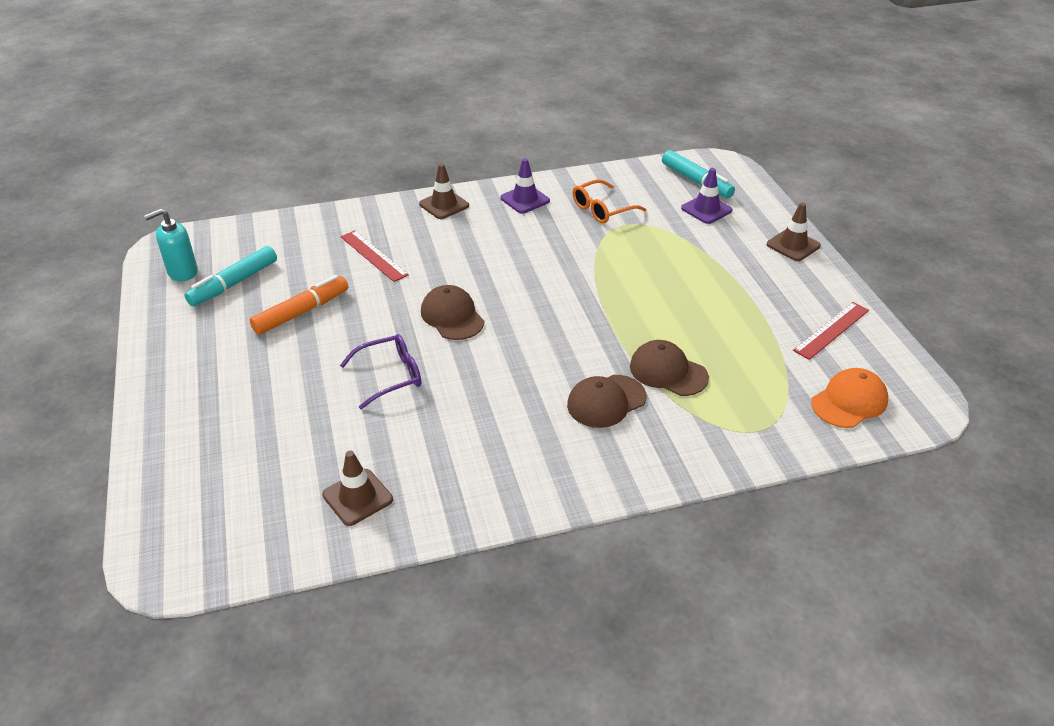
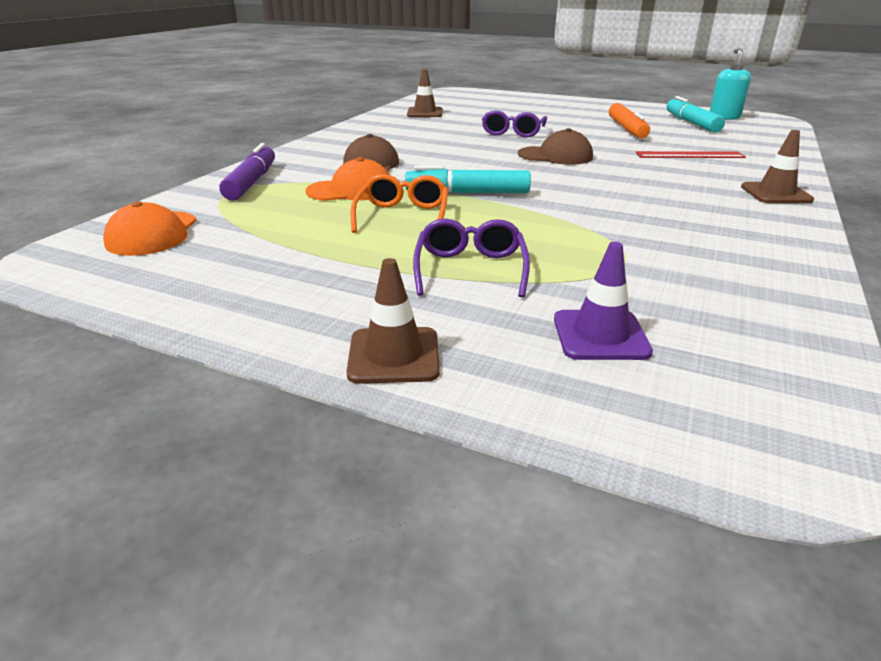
camera: 130 degrees right, 10 degrees down
purple traffic cone [500,158,550,214] -> none
orange glasses [573,179,646,224] -> orange glasses moved to [351,174,448,233]
brown cap [630,340,709,396] -> orange cap [306,157,389,201]
turquoise marker [662,150,735,198] -> turquoise marker moved to [405,166,531,193]
red ruler [793,302,869,360] -> none
none -> purple marker [220,143,275,201]
none -> purple glasses [413,219,530,298]

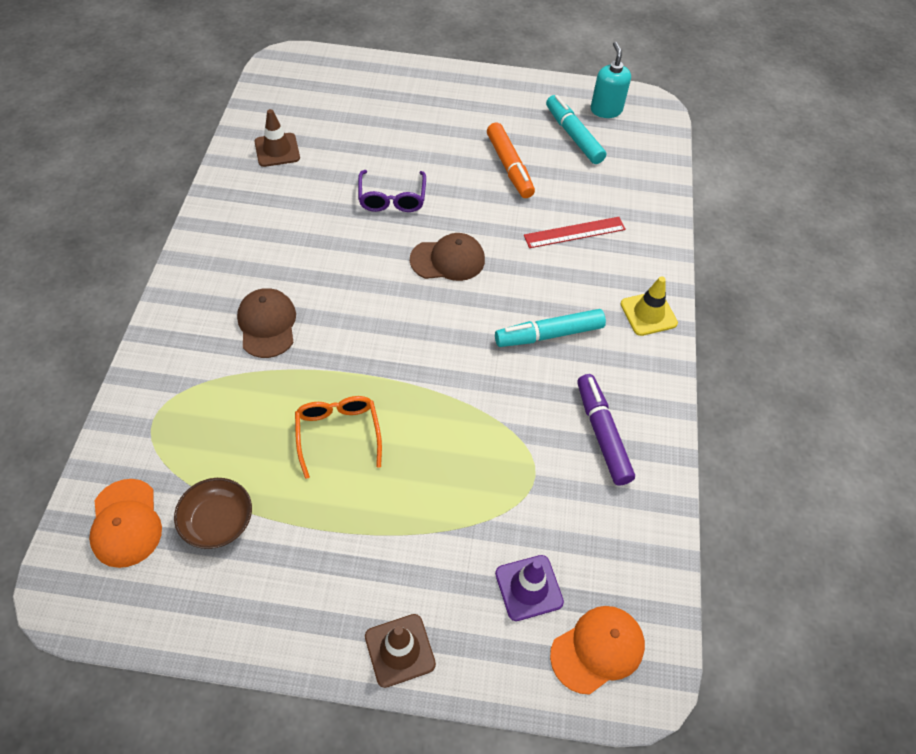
camera: 20 degrees left, 25 degrees up
purple marker [220,143,275,201] -> purple marker moved to [577,374,635,486]
orange cap [306,157,389,201] -> orange cap moved to [550,606,645,695]
turquoise marker [405,166,531,193] -> turquoise marker moved to [495,309,606,347]
purple glasses [413,219,530,298] -> none
brown traffic cone [741,130,814,203] -> yellow traffic cone [620,276,678,336]
none -> brown bowl [174,478,252,549]

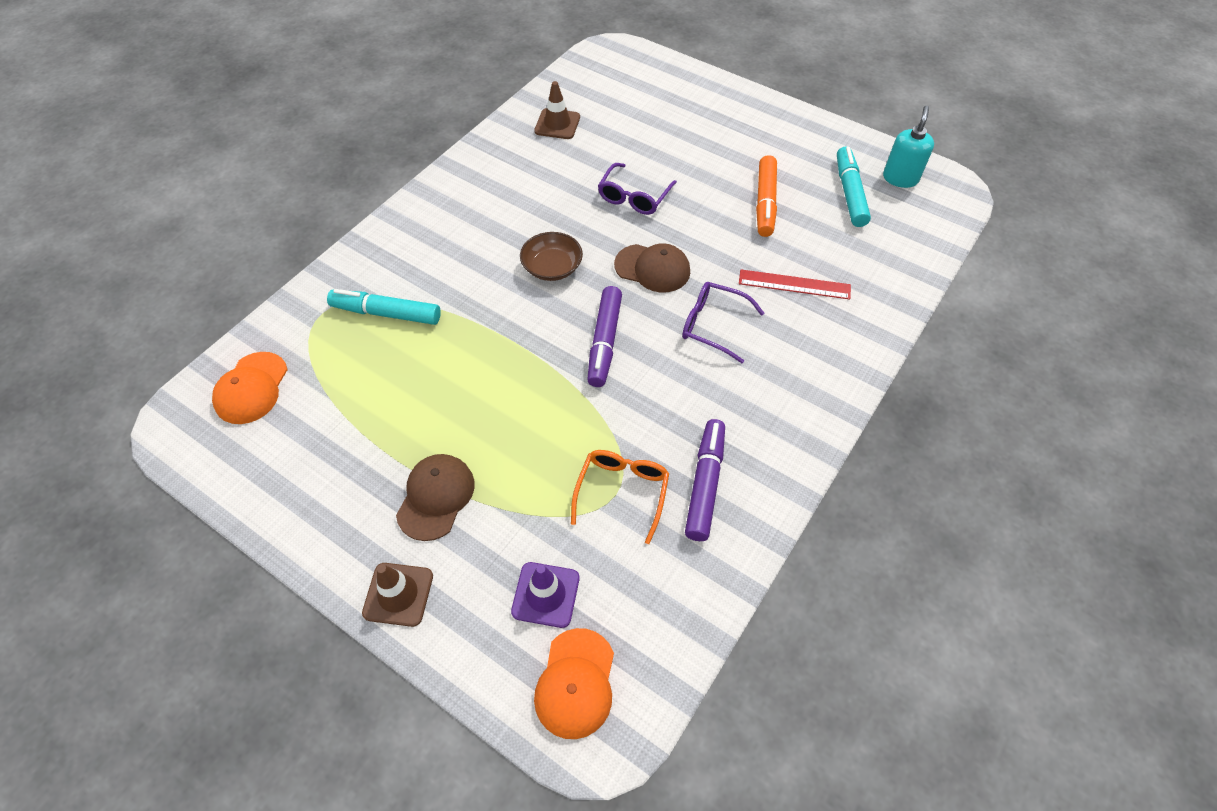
camera: 30 degrees right, 0 degrees up
brown bowl [174,478,252,549] -> brown bowl moved to [520,232,583,281]
brown cap [237,288,296,358] -> brown cap moved to [396,454,474,541]
orange glasses [295,396,382,479] -> orange glasses moved to [571,450,669,544]
turquoise marker [495,309,606,347] -> turquoise marker moved to [327,289,441,325]
orange cap [550,606,645,695] -> orange cap turned 105 degrees clockwise [534,628,614,739]
yellow traffic cone [620,276,678,336] -> none
none -> purple marker [587,286,622,387]
none -> purple glasses [682,282,764,363]

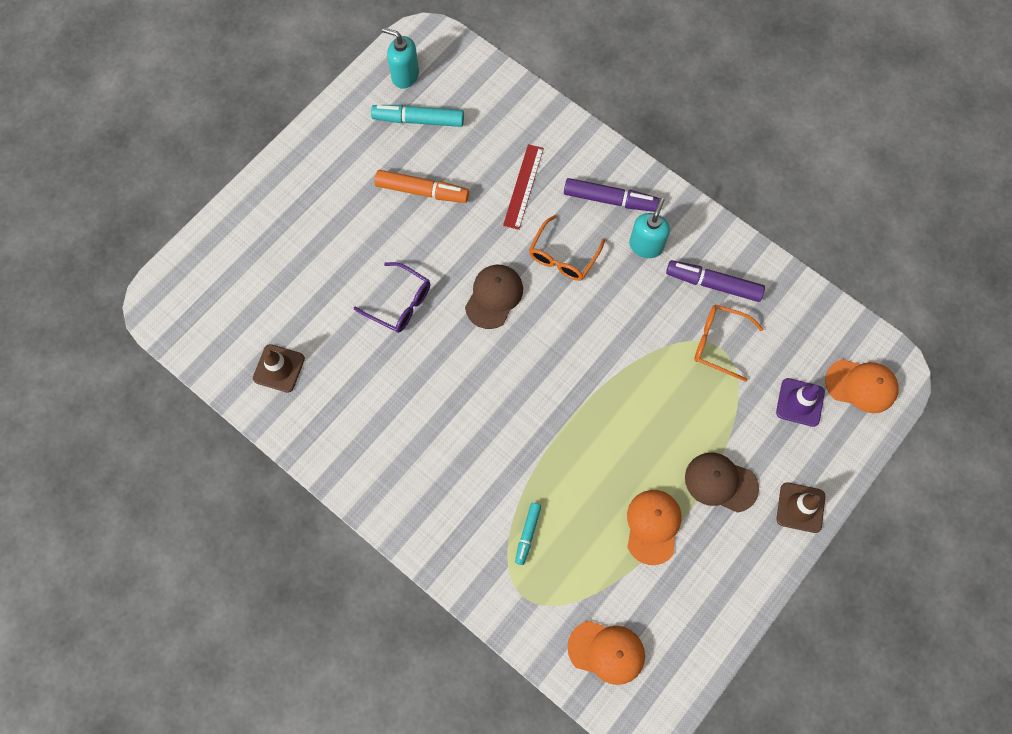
camera: 85 degrees left, 15 degrees up
turquoise marker [327,289,441,325] -> turquoise marker [515,503,541,565], size x0.59
brown bowl [520,232,583,281] -> none
purple marker [587,286,622,387] -> purple marker moved to [564,178,659,212]
purple glasses [682,282,764,363] -> orange glasses [529,215,605,281]
none -> orange cap [627,490,681,565]
none -> turquoise soap dispenser [629,198,670,258]

